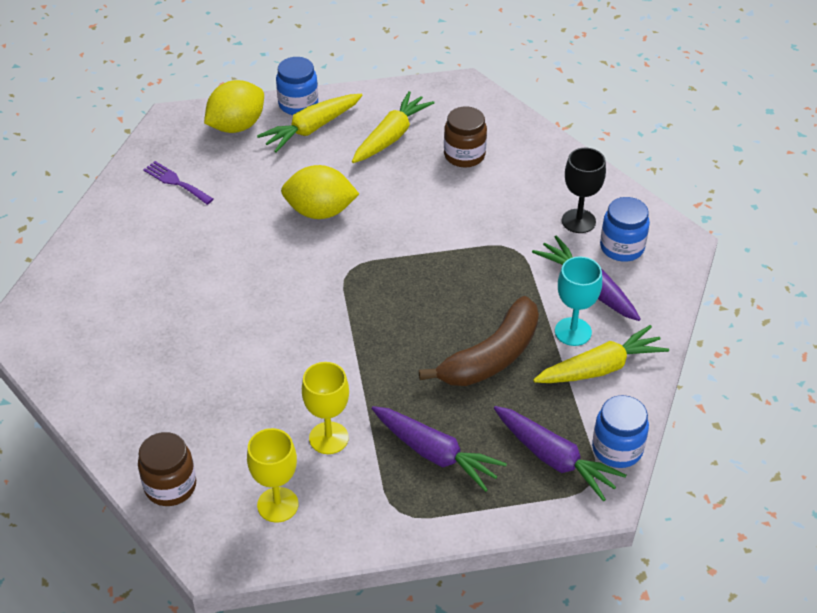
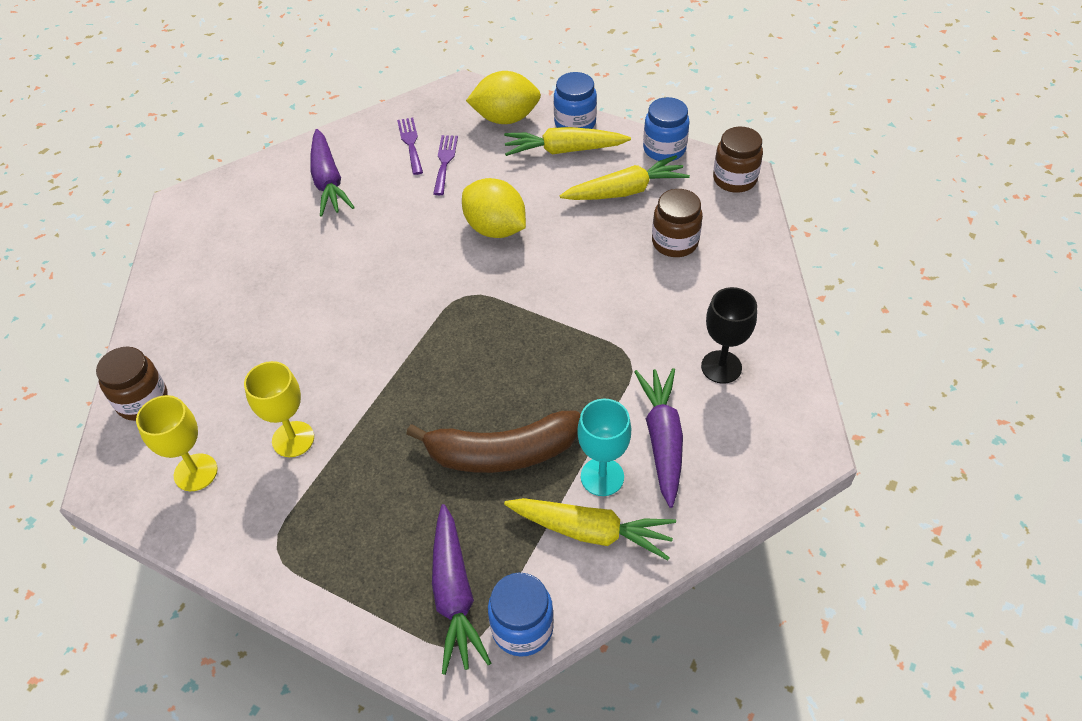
camera: 40 degrees right, 5 degrees up
purple carrot [372,406,507,492] -> purple carrot moved to [310,129,355,217]
blue jar [600,197,650,262] -> blue jar moved to [643,97,690,161]
none -> purple fork [433,135,458,195]
none -> brown jar [713,127,763,193]

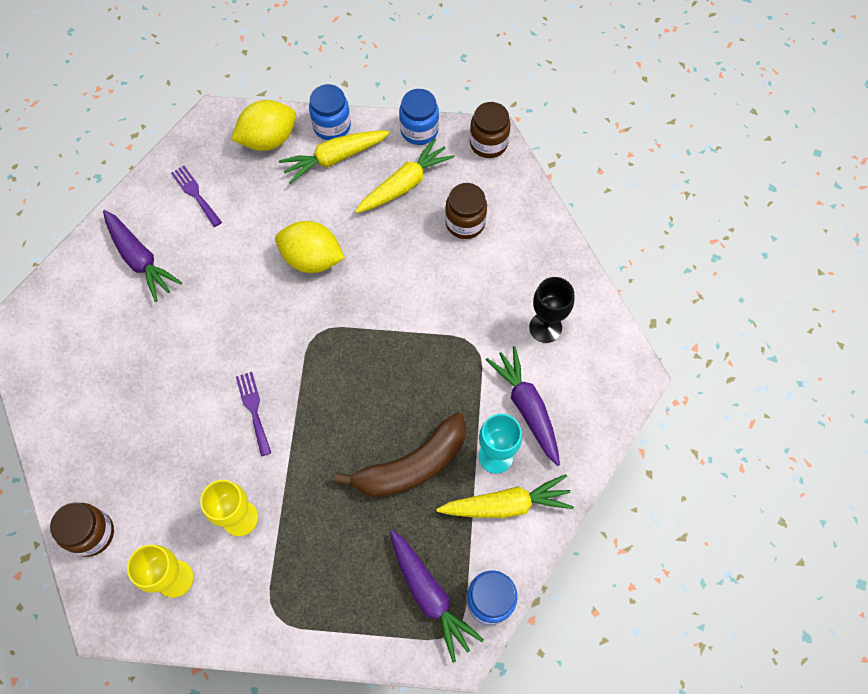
camera: 25 degrees left, 15 degrees up
purple fork [433,135,458,195] -> purple fork moved to [236,372,271,456]

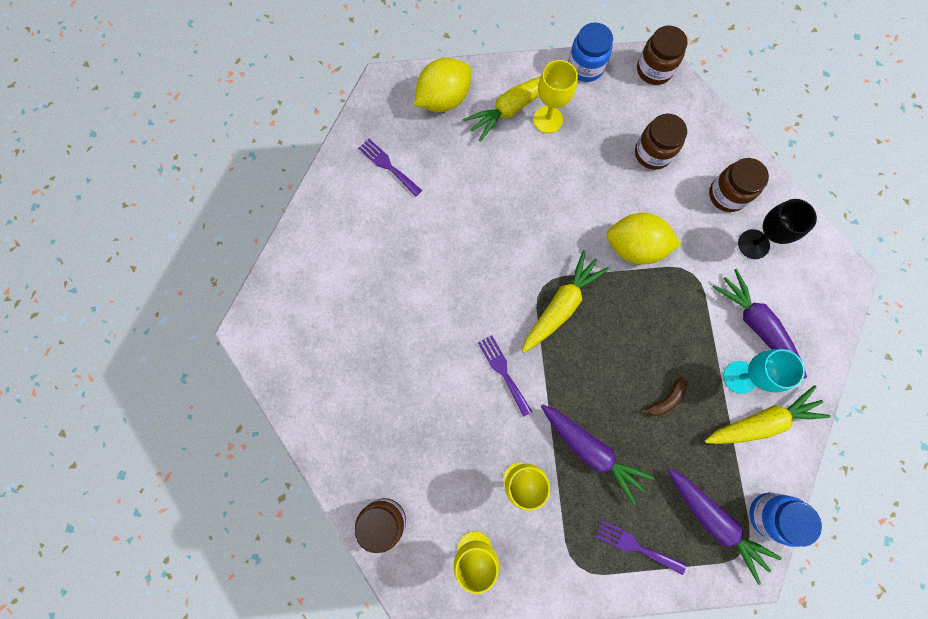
camera: 10 degrees left, 10 degrees up
purple carrot [103,210,182,302] -> purple carrot moved to [541,405,655,505]
yellow lemon [275,221,345,273] -> yellow lemon moved to [606,213,681,265]
blue jar [309,84,351,140] -> none
brown banana [334,413,466,498] -> brown banana [640,377,687,416], size x0.41
yellow carrot [355,138,455,213] -> yellow carrot moved to [522,250,609,353]
none -> yellow goblet [533,60,578,133]
none -> purple fork [595,520,686,575]
none -> brown jar [709,158,769,212]

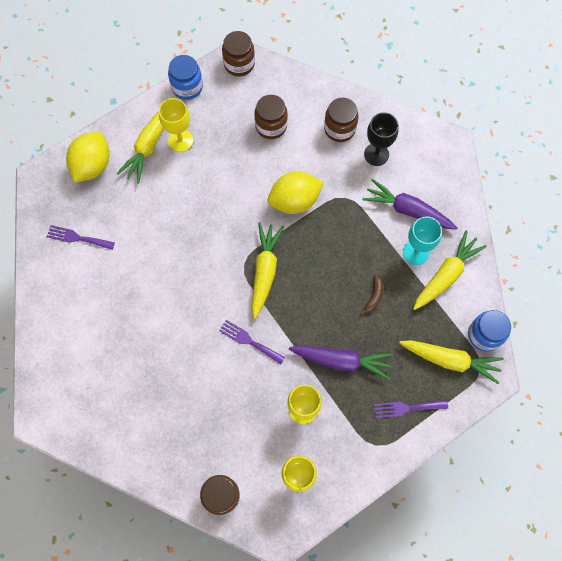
camera: 30 degrees left, 5 degrees down
purple carrot [668,468,781,585] -> yellow carrot [399,340,504,384]

